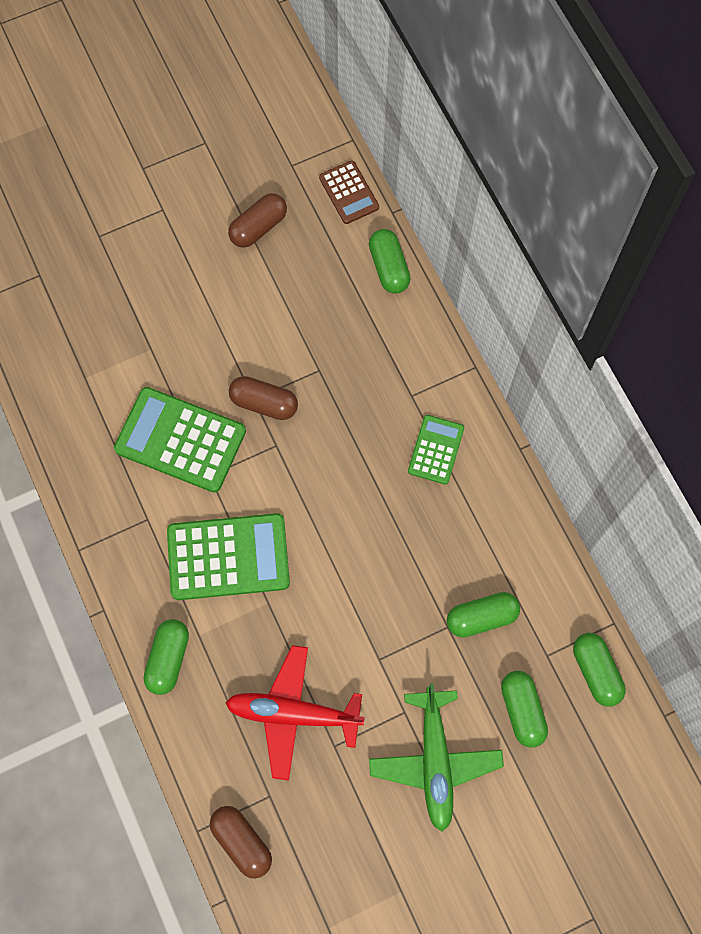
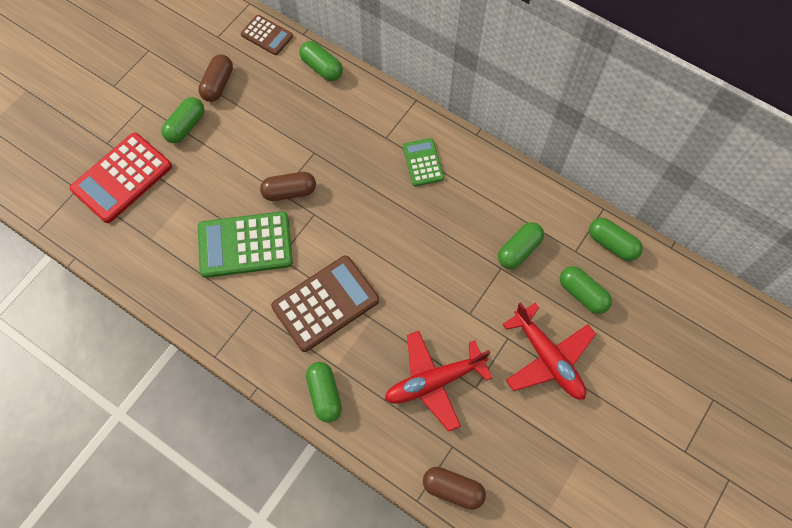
camera: 30 degrees left, 5 degrees down
green calculator [167,513,290,600] -> brown calculator [271,255,379,352]
green plane [369,683,504,832] -> red plane [502,302,596,400]
none -> red calculator [70,133,172,223]
none -> green capsule [161,97,204,143]

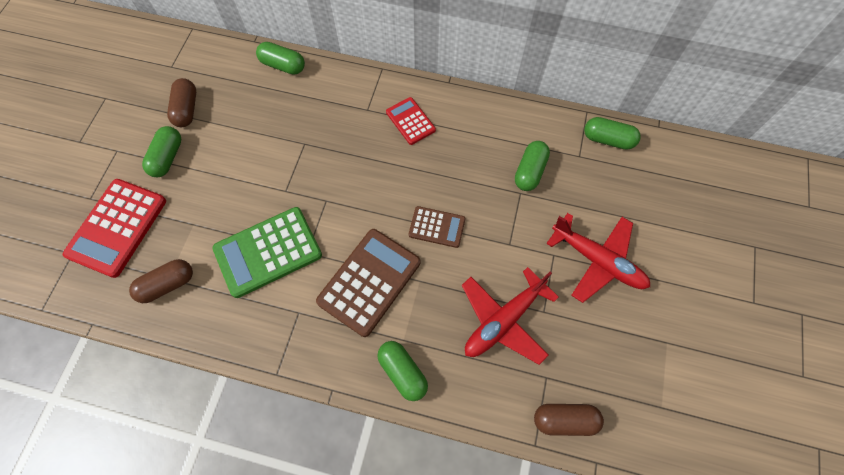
camera: 20 degrees left, 0 degrees up
brown calculator [241,15,293,55] -> brown calculator moved to [409,206,465,248]
brown capsule [260,172,316,201] -> brown capsule moved to [129,259,193,303]
green calculator [403,138,444,186] -> red calculator [386,97,436,145]
green capsule [560,266,612,314] -> none

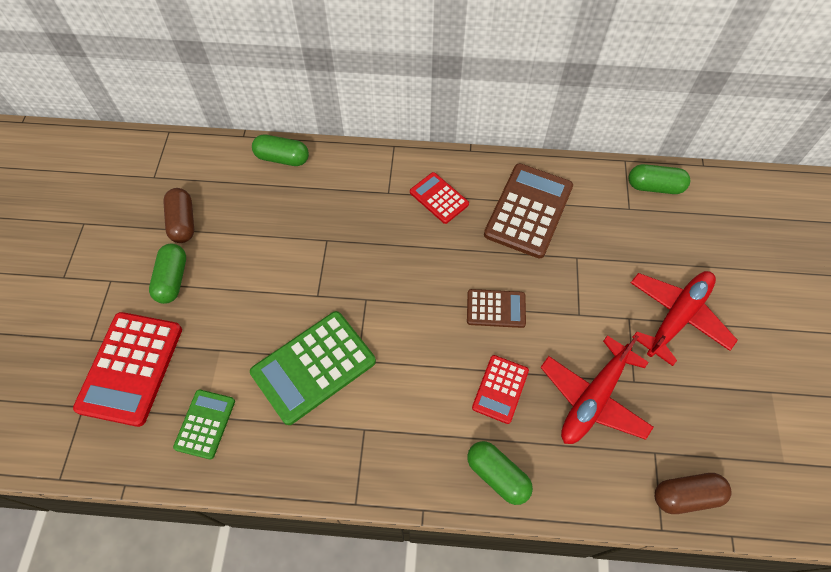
camera: 10 degrees left, 5 degrees down
brown capsule [129,259,193,303] -> green calculator [173,390,235,460]
brown calculator [316,229,420,337] -> brown calculator moved to [484,163,573,259]
green capsule [515,141,550,191] -> none
red plane [546,213,650,303] -> red plane turned 75 degrees counterclockwise [631,271,738,366]
none -> red calculator [472,355,529,424]

